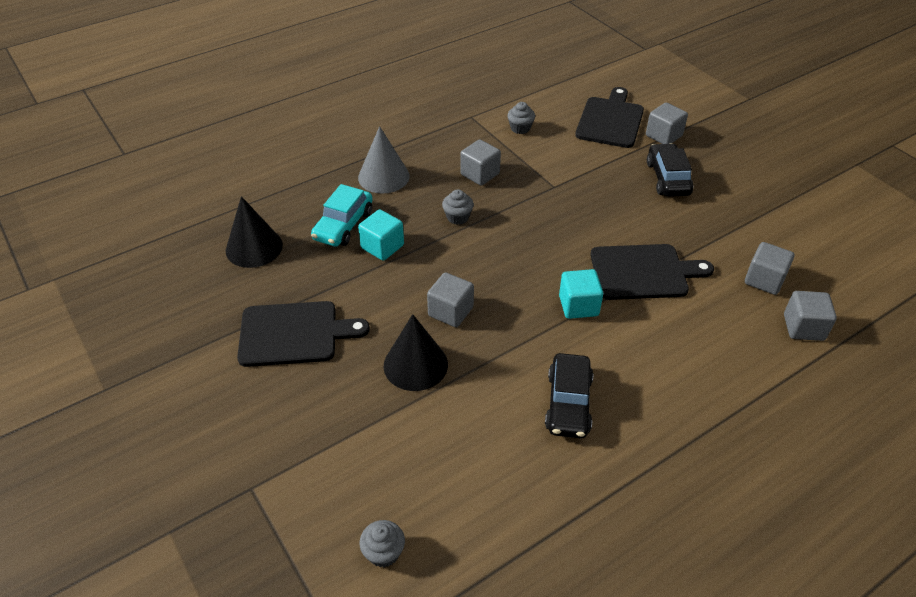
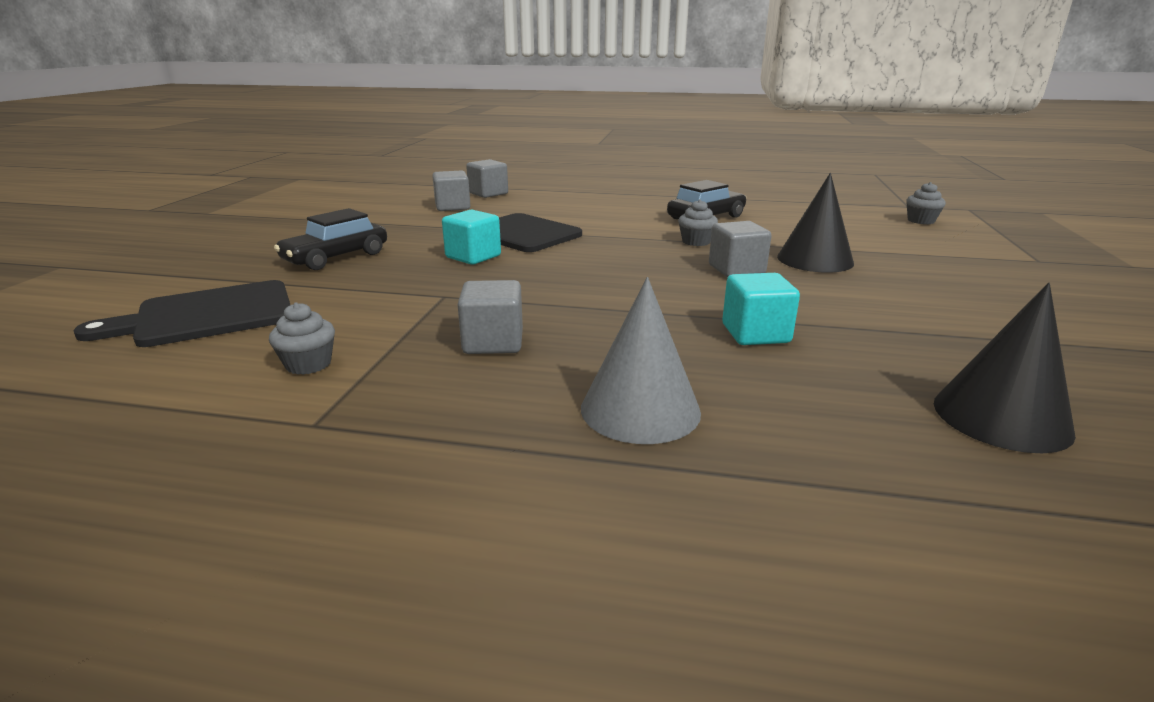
camera: 135 degrees left, 20 degrees down
black cutting board [237,301,370,367] -> none
turquoise car [311,184,373,247] -> none
grey cupcake [442,189,474,225] -> grey cupcake moved to [678,199,718,246]
turquoise cube [559,269,603,319] -> turquoise cube moved to [442,210,501,265]
grey cube [646,103,688,144] -> none

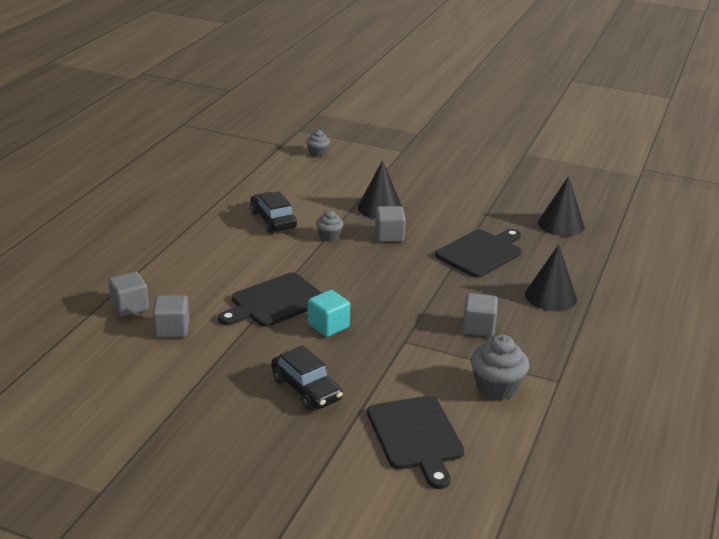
camera: 80 degrees left, 5 degrees up
grey cupcake [269,302,335,375] -> grey cupcake [471,335,529,400], size x1.70
grey cone [581,277,701,444] -> black cone [525,245,577,311]
turquoise cube [722,273,800,345] -> black cutting board [435,229,521,278]

